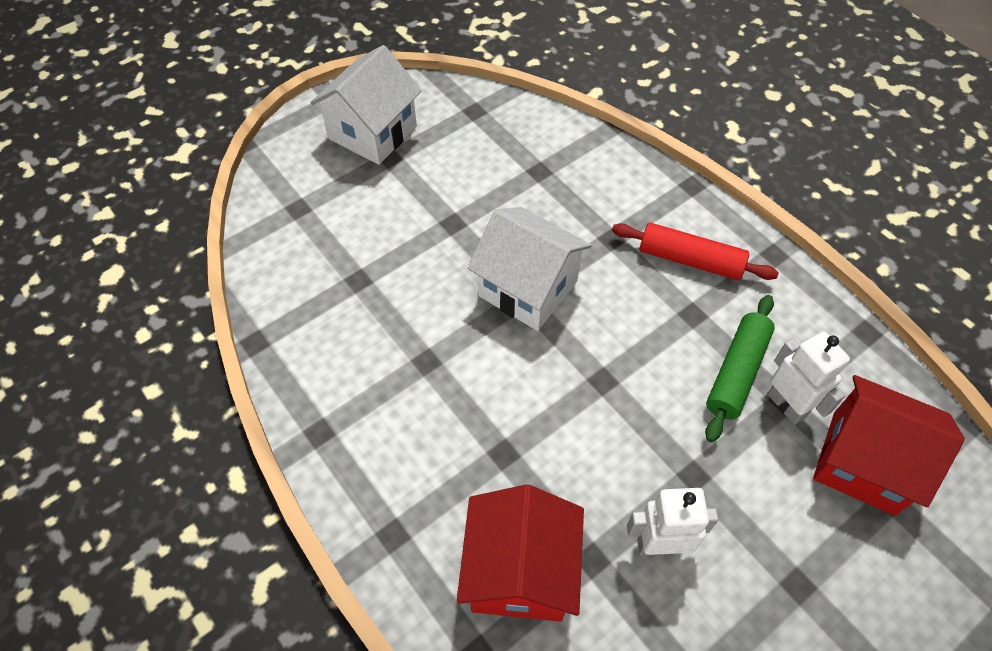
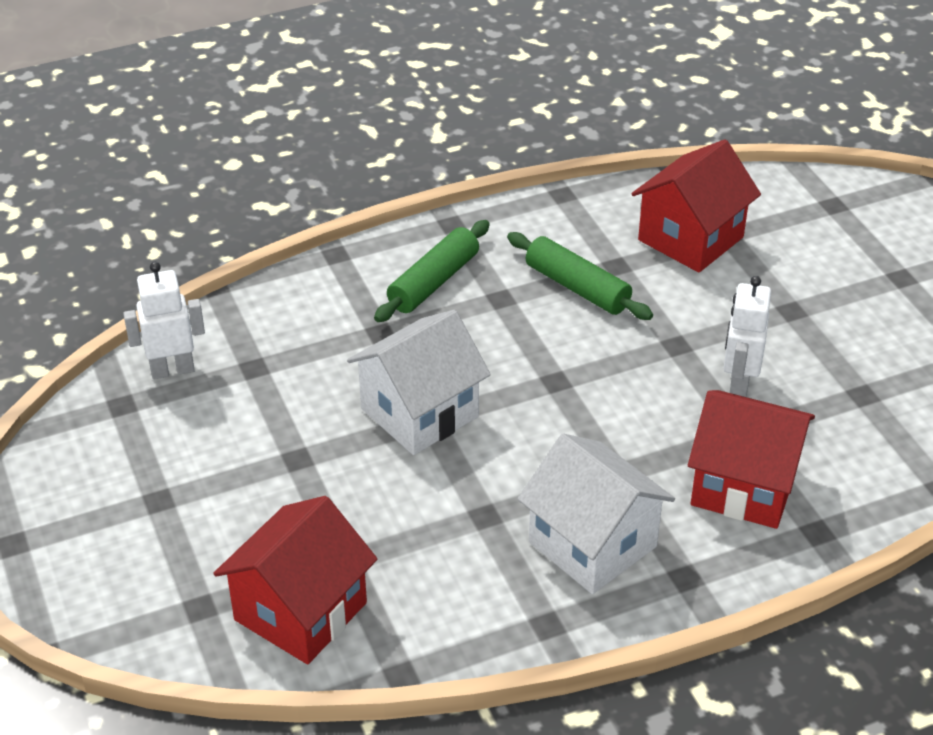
camera: 75 degrees left, 15 degrees down
white house [310,45,422,165] -> white house moved to [518,433,675,594]
red rolling pin [612,222,779,280] -> green rolling pin [374,220,490,322]
white robot [768,331,850,425] -> white robot moved to [123,262,205,379]
none -> red house [213,496,377,664]

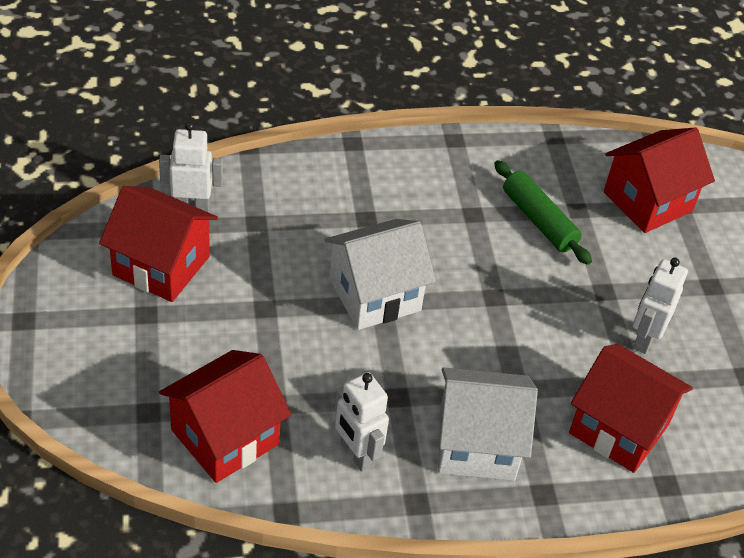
camera: 10 degrees right, 5 degrees up
green rolling pin [374,220,490,322] -> none
white house [518,433,675,594] -> white house turned 60 degrees counterclockwise [438,367,538,481]
none -> red house [99,186,218,302]
none -> white robot [334,372,389,472]

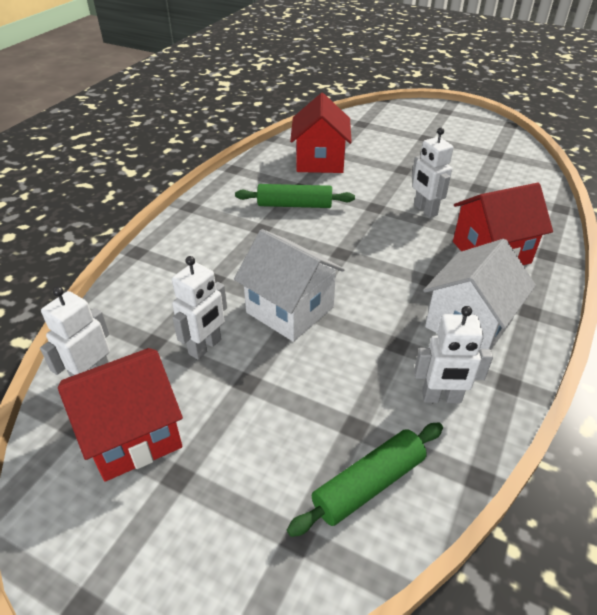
camera: 50 degrees left, 5 degrees down
red house [159,350,292,483] -> green rolling pin [287,423,443,537]
white house [324,219,436,330] -> white house turned 60 degrees counterclockwise [234,229,345,342]
none -> white robot [172,256,227,360]

